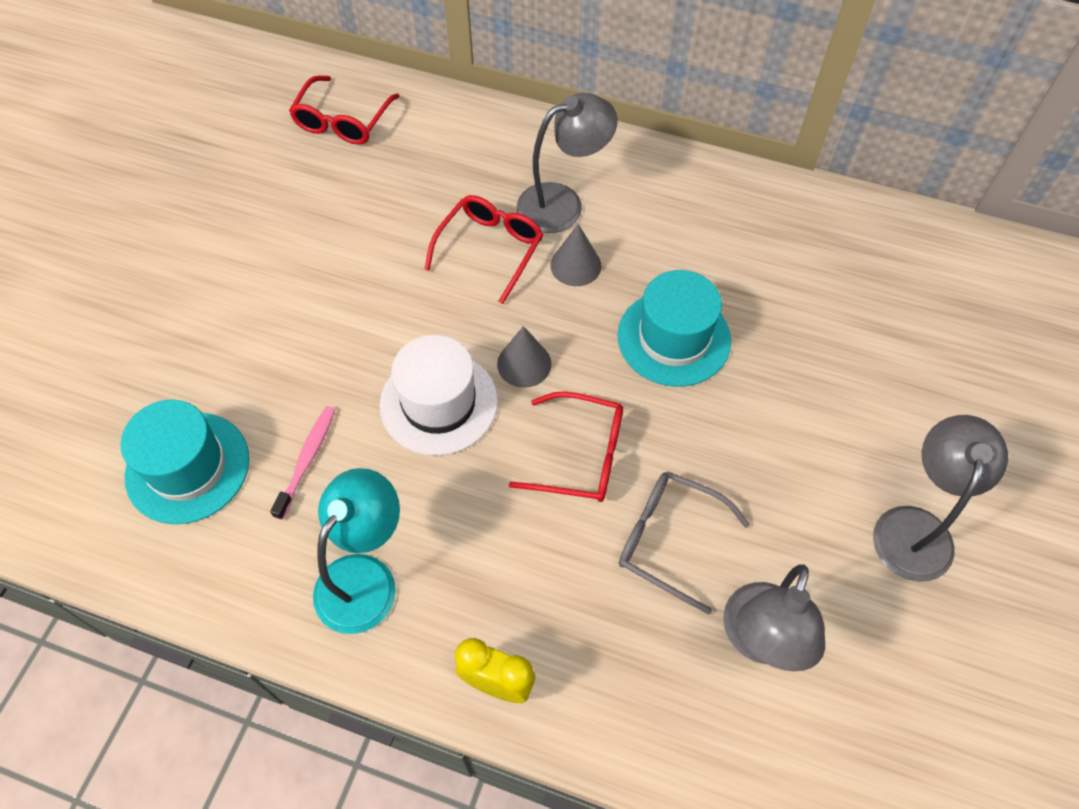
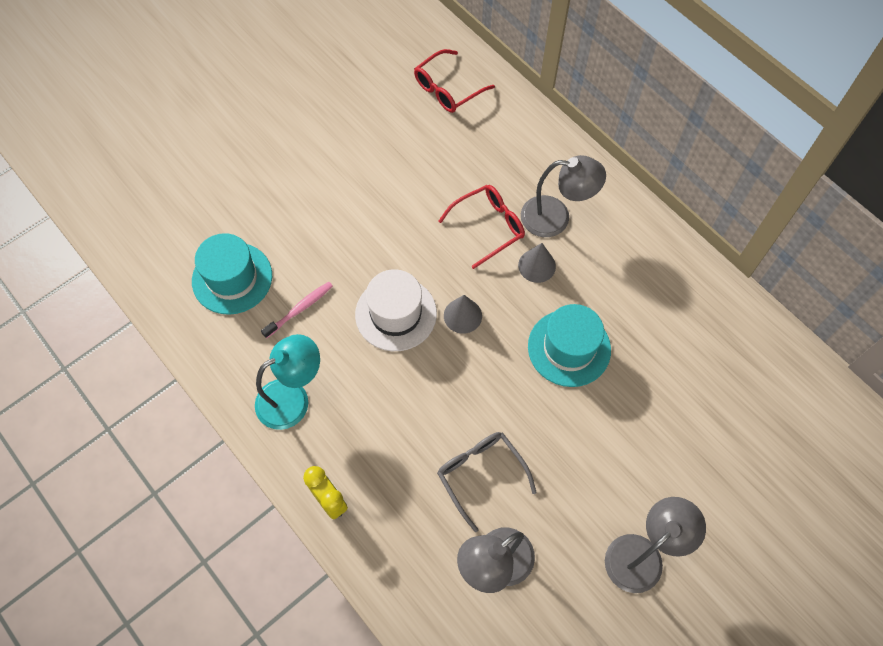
camera: 30 degrees right, 5 degrees up
red glasses [509,391,623,502] -> none

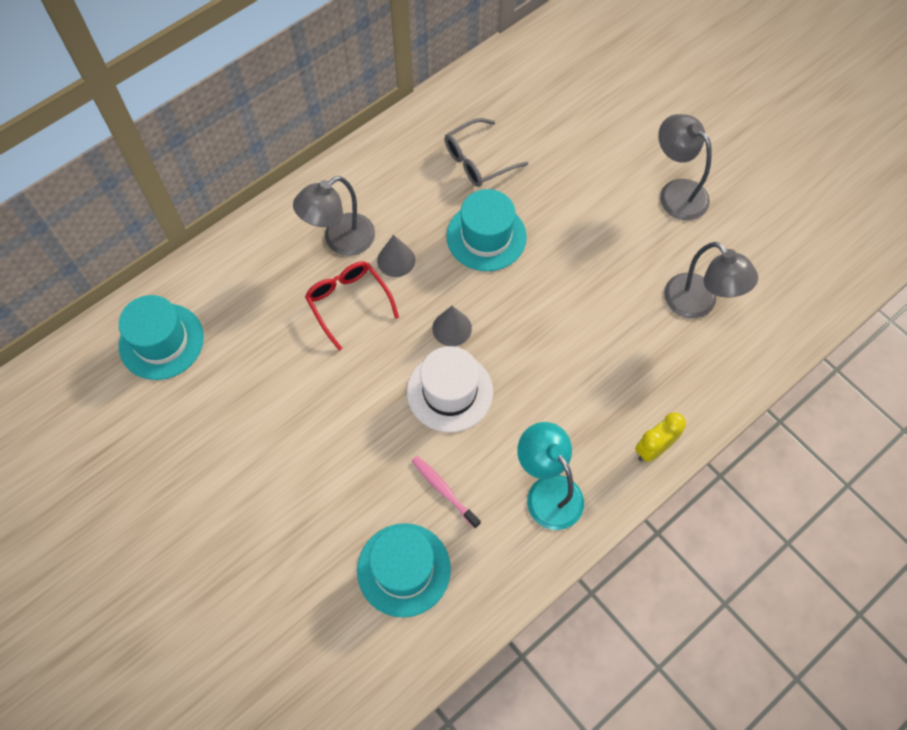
camera: 90 degrees left, 0 degrees up
red glasses [414,49,495,113] -> turquoise hat [119,295,204,380]
grey glasses [437,432,537,532] -> grey glasses moved to [444,118,528,187]
grey lamp [521,155,606,237] -> grey lamp turned 135 degrees counterclockwise [293,176,375,256]

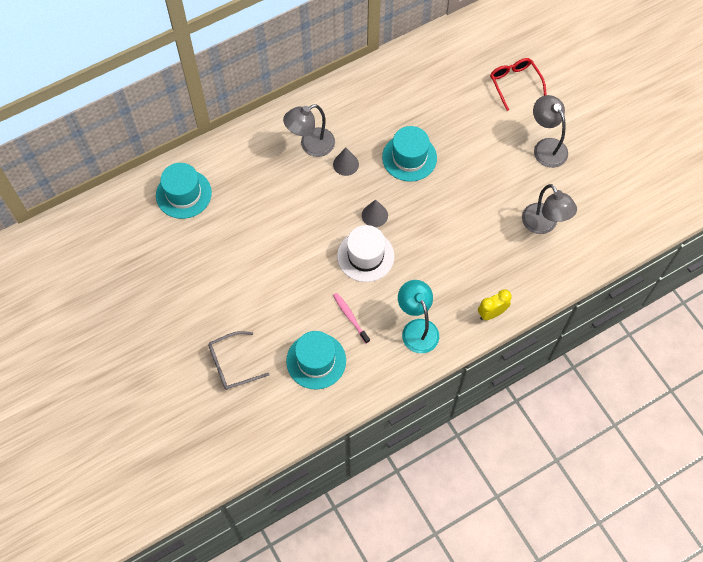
camera: 10 degrees right, 0 degrees up
red glasses [305,261,399,351] -> red glasses moved to [490,58,547,111]
grey glasses [444,118,528,187] -> grey glasses moved to [208,331,270,390]

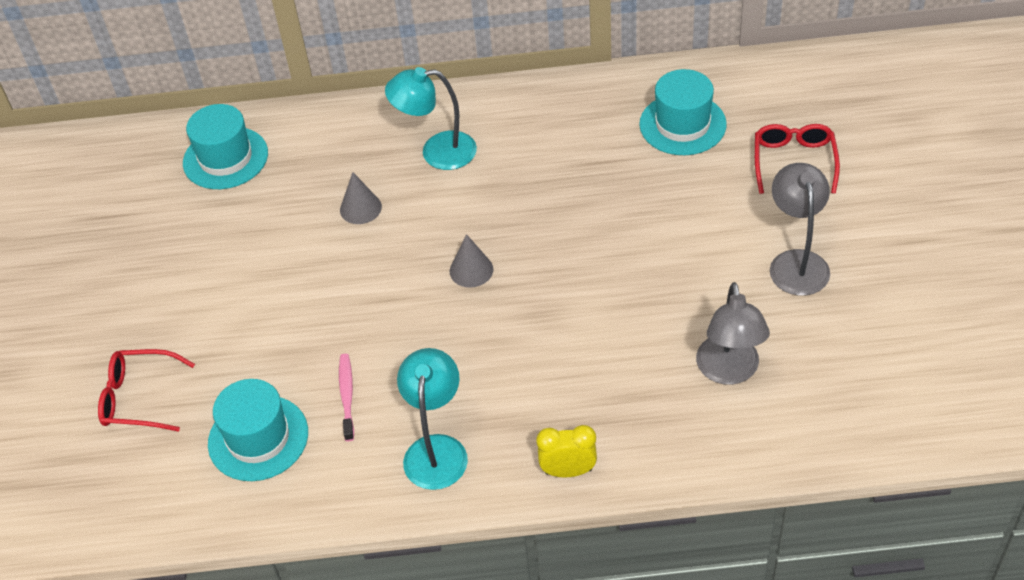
camera: 30 degrees right, 15 degrees down
grey glasses [208,331,270,390] -> red glasses [98,349,195,432]
grey lamp [283,104,335,157] -> turquoise lamp [385,67,477,170]
grey cone [333,148,359,176] -> grey cone moved to [340,172,382,224]
white hat [337,225,394,282] -> none
turquoise hat [382,126,437,182] -> turquoise hat moved to [639,69,727,155]

